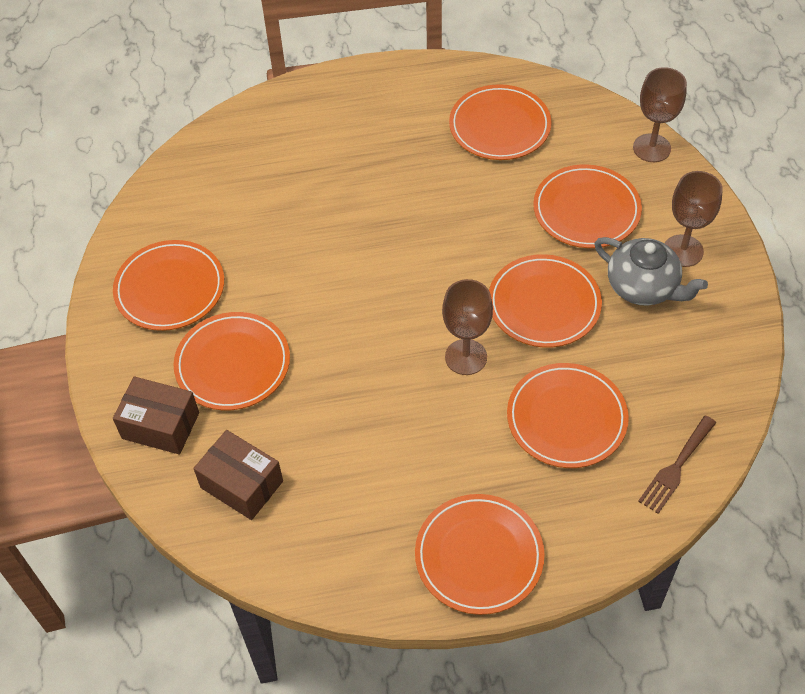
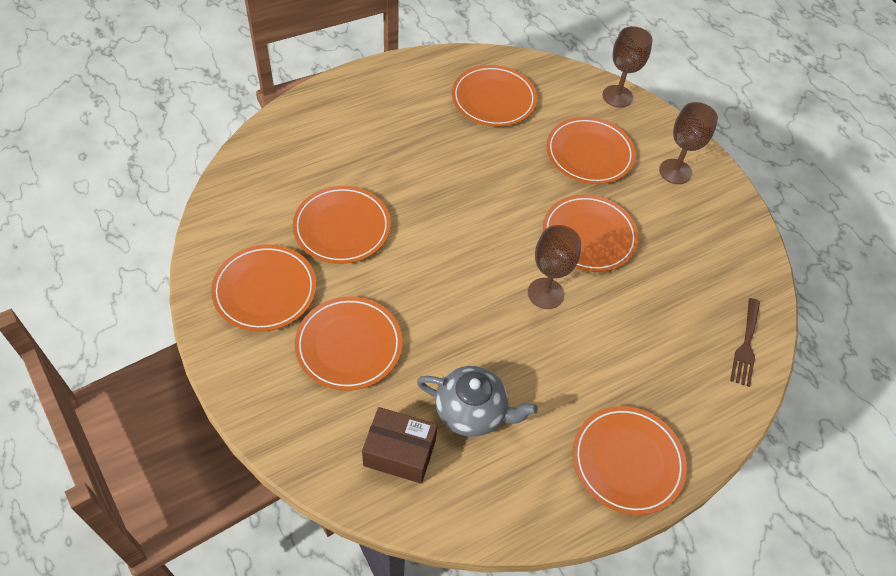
camera: 25 degrees left, 0 degrees up
brown box [113,377,199,455] -> none
orange plate [507,363,629,468] -> orange plate moved to [293,186,391,264]
grey teapot [594,237,708,306] -> grey teapot moved to [417,366,538,437]

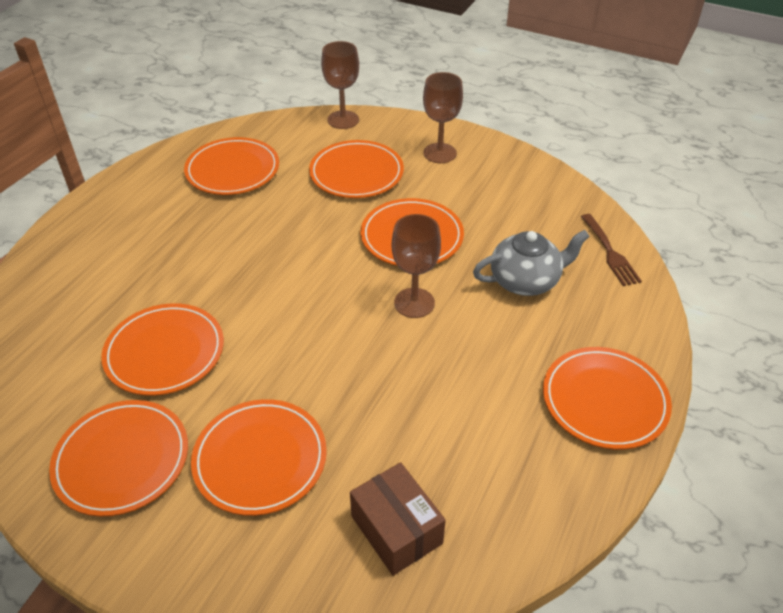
camera: 30 degrees left, 10 degrees down
brown box [362,407,438,484] -> brown box turned 75 degrees clockwise [350,462,446,576]
grey teapot [417,366,538,437] -> grey teapot moved to [473,230,590,296]

